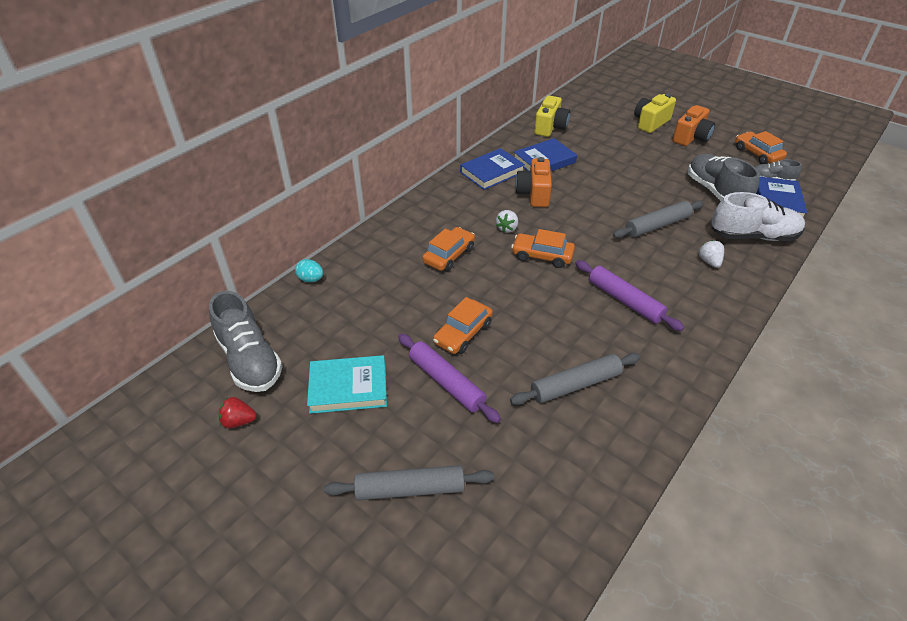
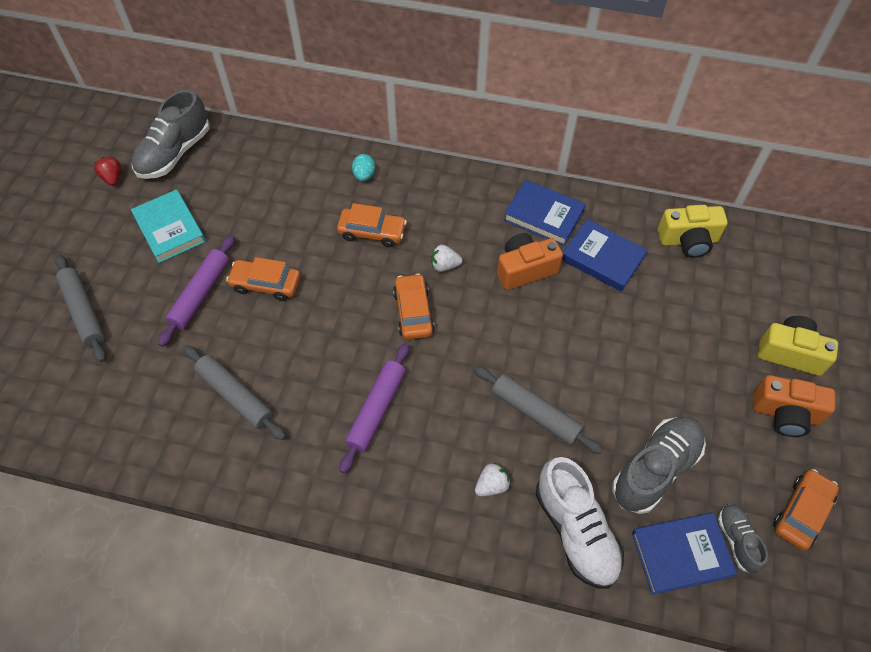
camera: 65 degrees right, 15 degrees up
turquoise egg [295,259,323,282] -> turquoise egg moved to [352,154,375,181]

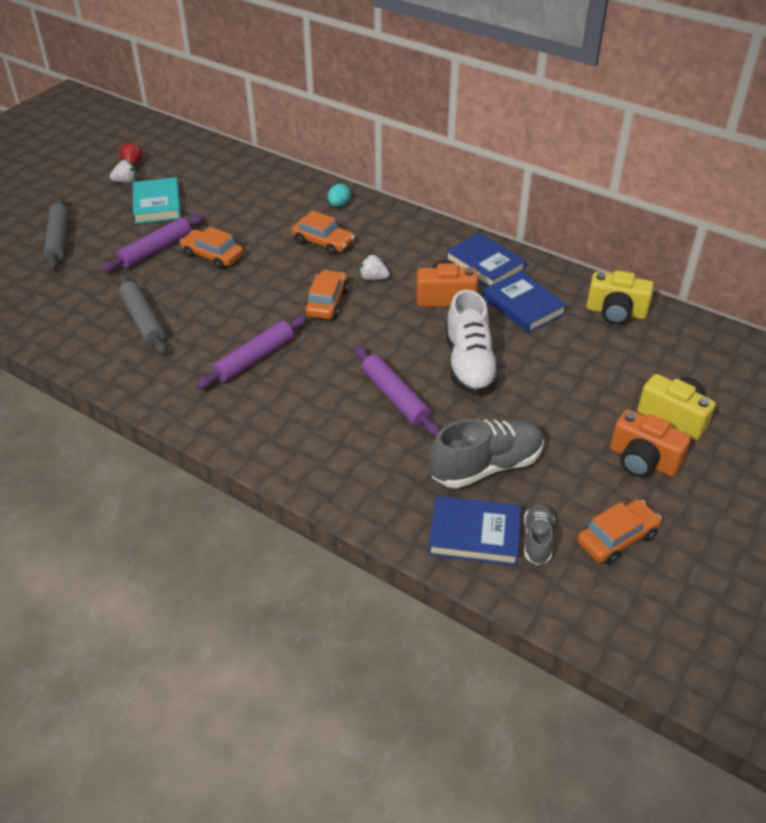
camera: 20 degrees right, 15 degrees down
grey shoe [132,89,210,179] -> none
grey rolling pin [474,366,603,454] -> purple rolling pin [354,346,440,436]
white strawberry [475,463,510,496] -> white strawberry moved to [110,160,137,183]
white shoe [536,457,624,588] -> white shoe moved to [445,290,500,395]

